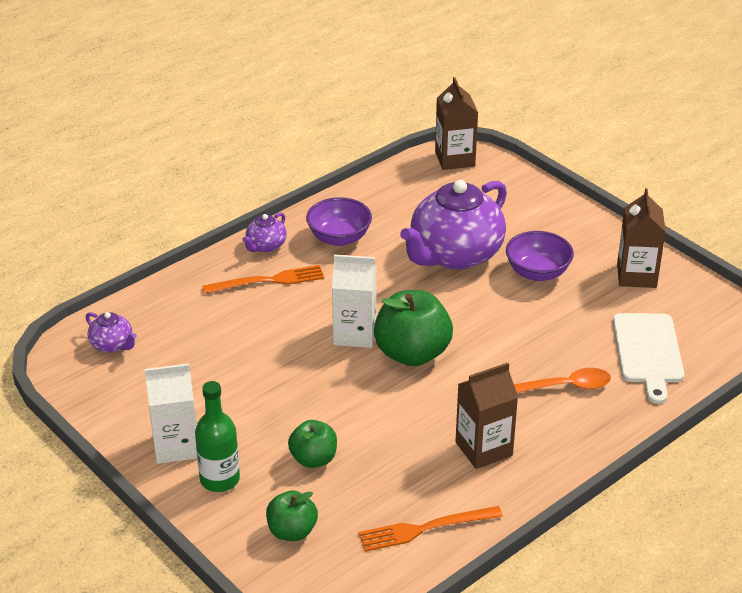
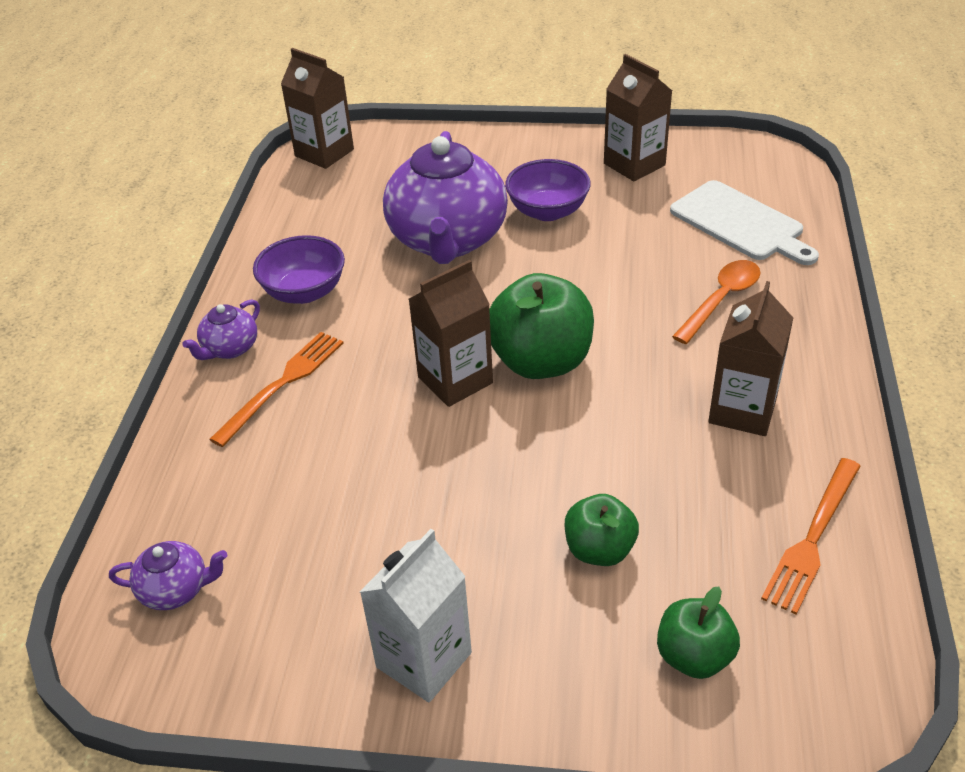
camera: 40 degrees left, 5 degrees up
green bottle [195,381,240,492] -> none
purple teapot [243,212,287,252] -> purple teapot turned 45 degrees clockwise [182,299,260,360]
white carton [332,255,377,348] -> brown carton [409,260,493,407]

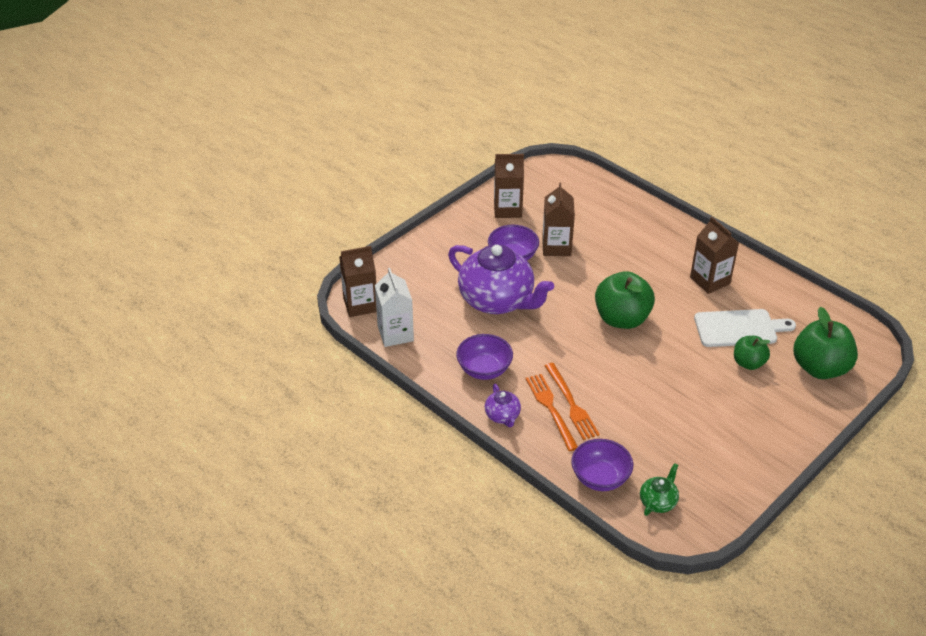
camera: 55 degrees left, 0 degrees up
purple teapot [109,541,227,610] -> green teapot [640,463,679,516]
white carton [360,529,472,702] -> white carton moved to [375,268,414,347]
brown carton [409,260,493,407] -> brown carton moved to [542,183,575,256]
green apple [657,586,740,679] -> green apple [793,307,858,379], size x1.72
white cutting board [670,180,819,265] -> white cutting board moved to [694,309,796,347]
orange spoon [672,260,760,344] -> none
orange fork [761,458,861,614] -> orange fork moved to [545,363,600,440]
none -> purple bowl [571,439,633,491]

